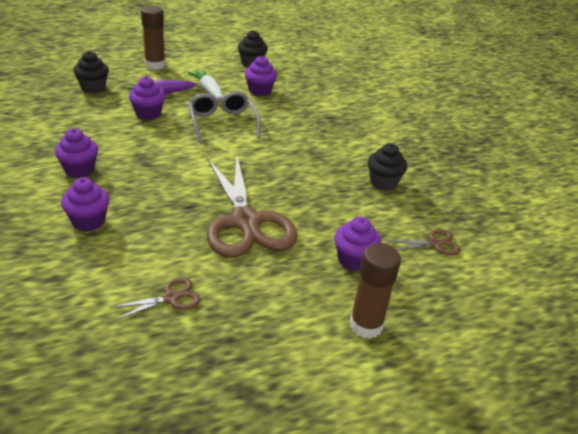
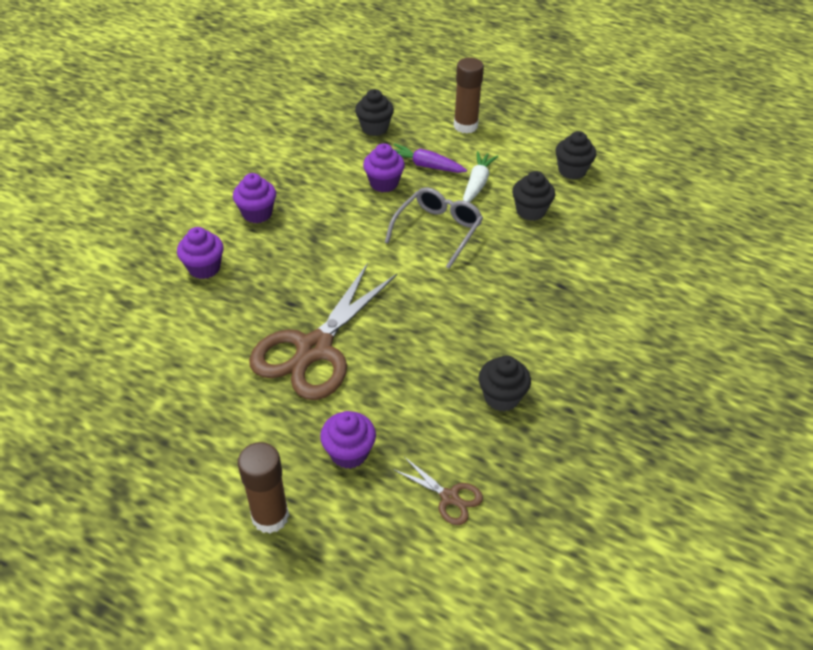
camera: 50 degrees right, 10 degrees up
brown scissors [110,277,201,320] -> none
purple cupcake [245,56,277,96] -> black cupcake [512,171,555,221]

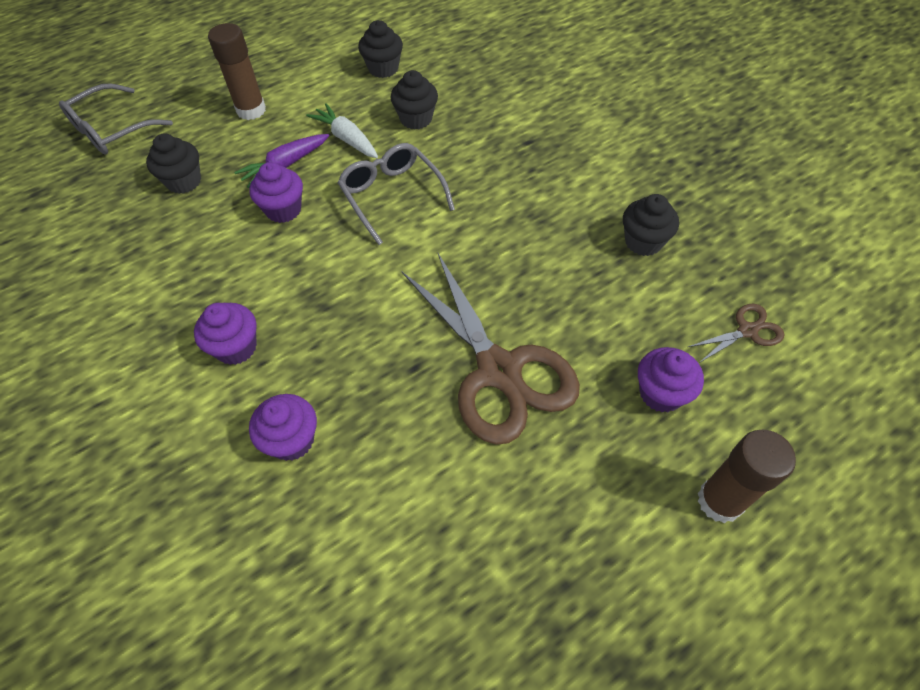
camera: 60 degrees left, 10 degrees up
none -> grey glasses [59,83,173,155]

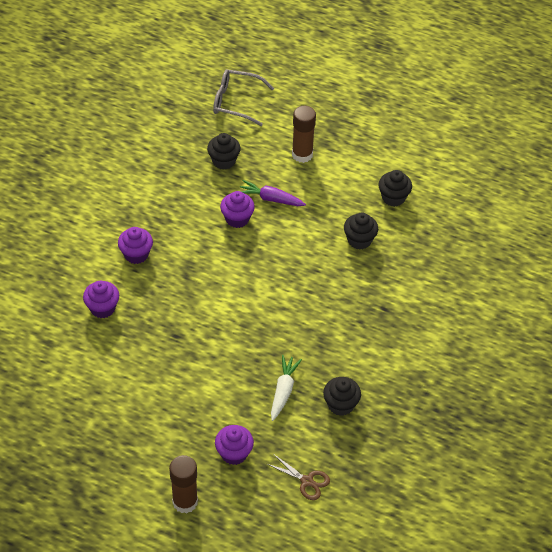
camera: 55 degrees right, 5 degrees down
white carrot [306,103,378,158] -> white carrot moved to [271,355,302,421]
grey glasses [337,143,455,245] -> none
brown scissors [401,253,580,445] -> none

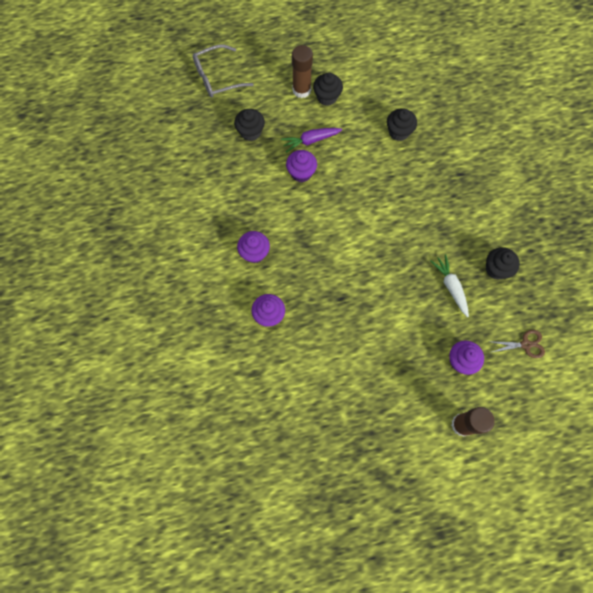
camera: 35 degrees left, 20 degrees up
black cupcake [378,170,412,207] -> black cupcake moved to [313,72,343,106]

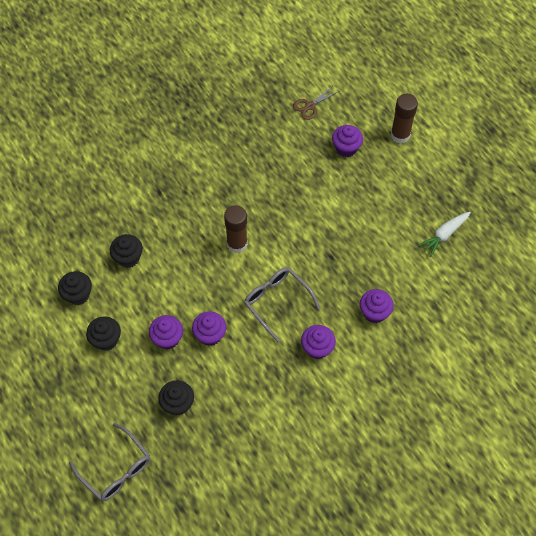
camera: 110 degrees left, 10 degrees down
purple carrot [281,128,342,153] -> purple cupcake [149,315,183,350]
brown glue stick [292,45,313,98] -> brown glue stick moved to [224,205,248,253]
white carrot [430,254,469,317] -> white carrot moved to [418,212,471,257]
black cupcake [486,247,520,280] -> black cupcake moved to [58,271,92,305]
brown scissors [488,330,545,358] -> brown scissors turned 105 degrees counterclockwise [293,87,339,120]
none -> grey glasses [244,268,320,342]

